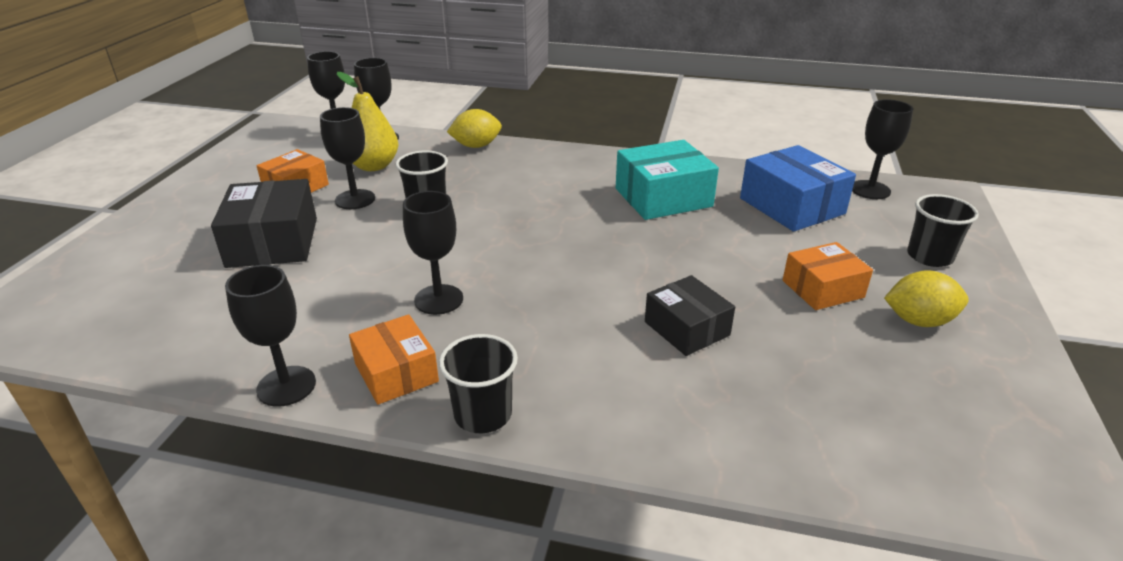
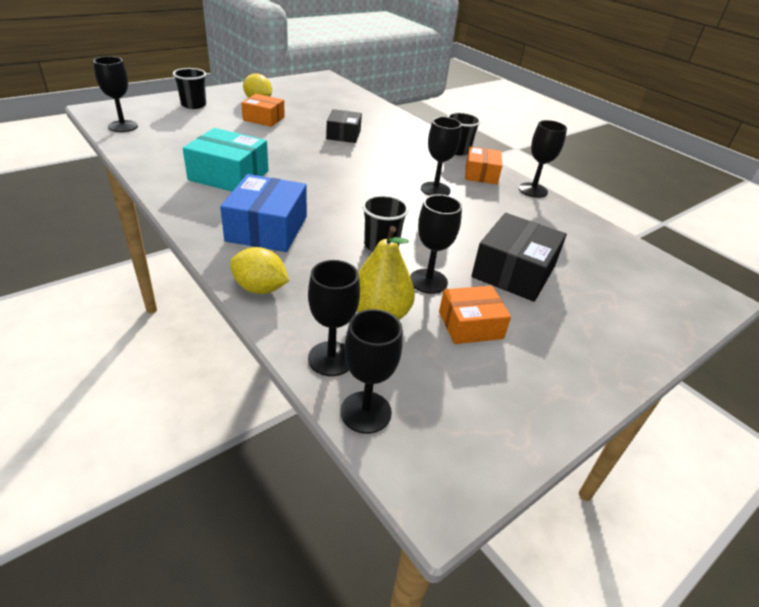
camera: 145 degrees left, 5 degrees up
blue box [740,145,856,232] -> blue box moved to [220,174,307,252]

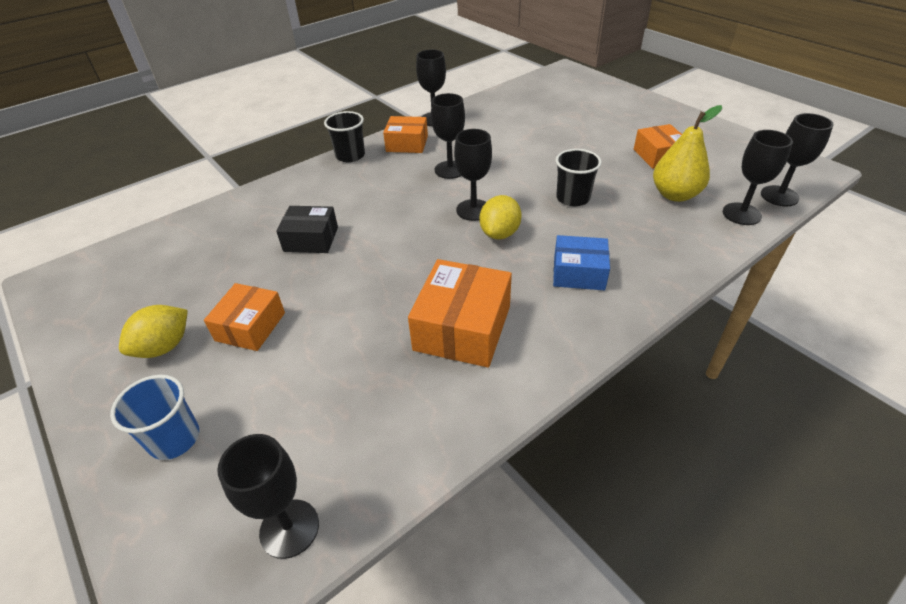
camera: 85 degrees left, 5 degrees up
black cup [173,68,206,109] -> blue cup [110,375,199,460]
turquoise box [183,128,269,192] -> orange box [408,259,512,368]
blue box [220,174,307,252] -> blue box [553,235,610,290], size x0.65
yellow lemon [230,247,289,294] -> yellow lemon moved to [480,195,522,239]
black goblet [410,194,462,294] -> black goblet moved to [454,129,492,221]
black box [471,213,567,302] -> none

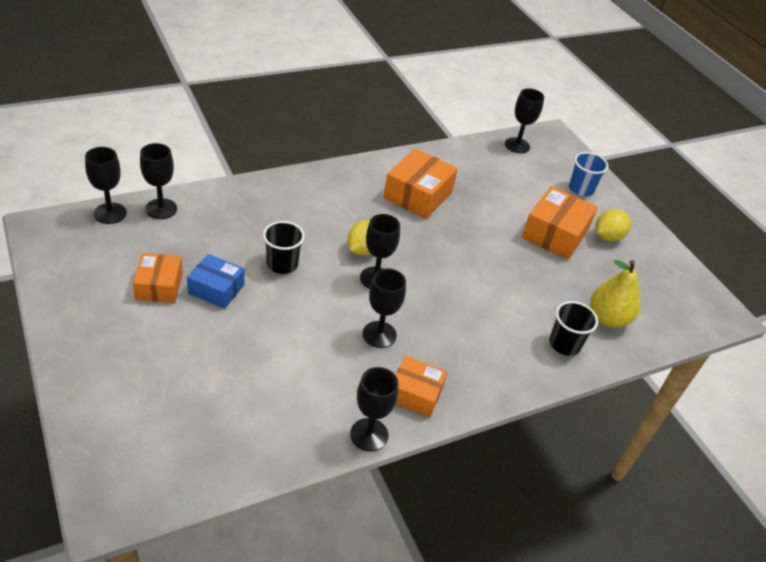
camera: 175 degrees left, 0 degrees up
orange box [204,283,285,351] -> orange box [522,186,598,260], size x1.54
black box [276,206,338,253] -> none
black cup [324,111,365,162] -> black cup moved to [549,301,598,356]
blue box [553,235,610,290] -> blue box moved to [187,254,244,309]
yellow pear [653,105,722,202] -> yellow pear moved to [590,260,640,328]

